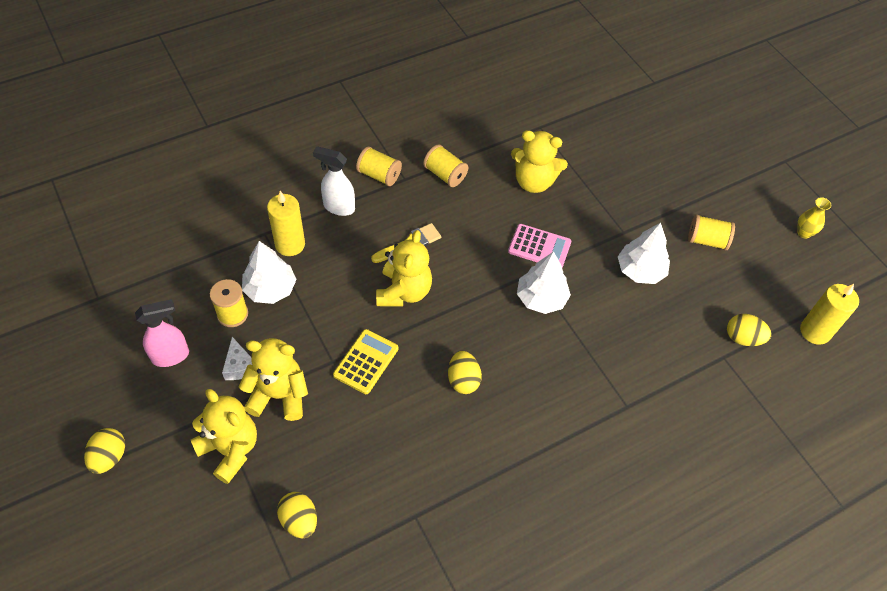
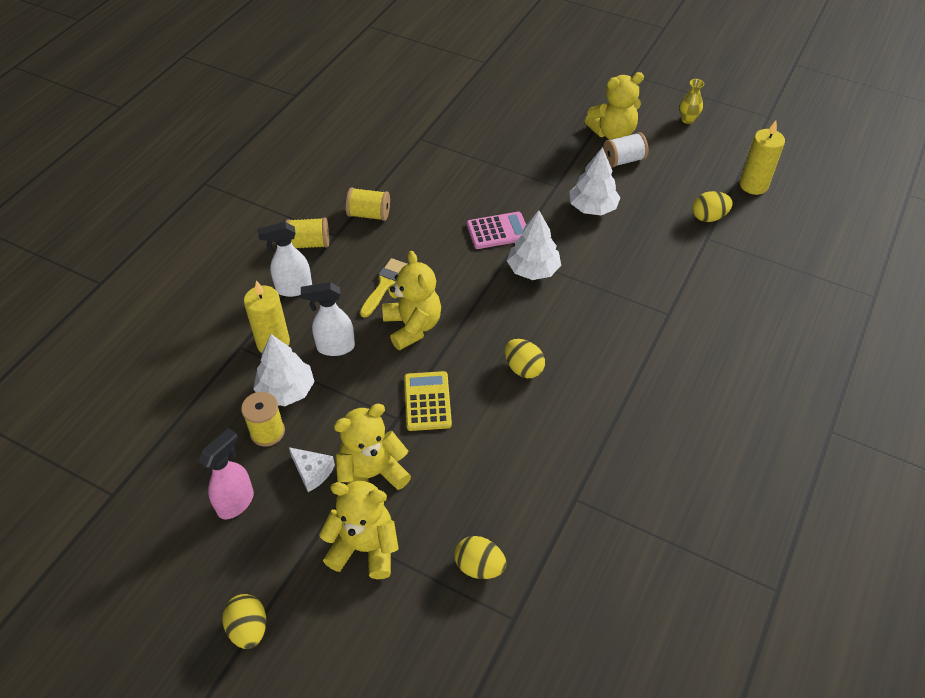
camera: 30 degrees left, 5 degrees down
yellow teddy bear [511,130,568,193] -> yellow teddy bear moved to [585,72,644,140]
yellow spool [688,214,735,250] -> white spool [603,132,649,167]
none -> white spray bottle [301,282,355,356]

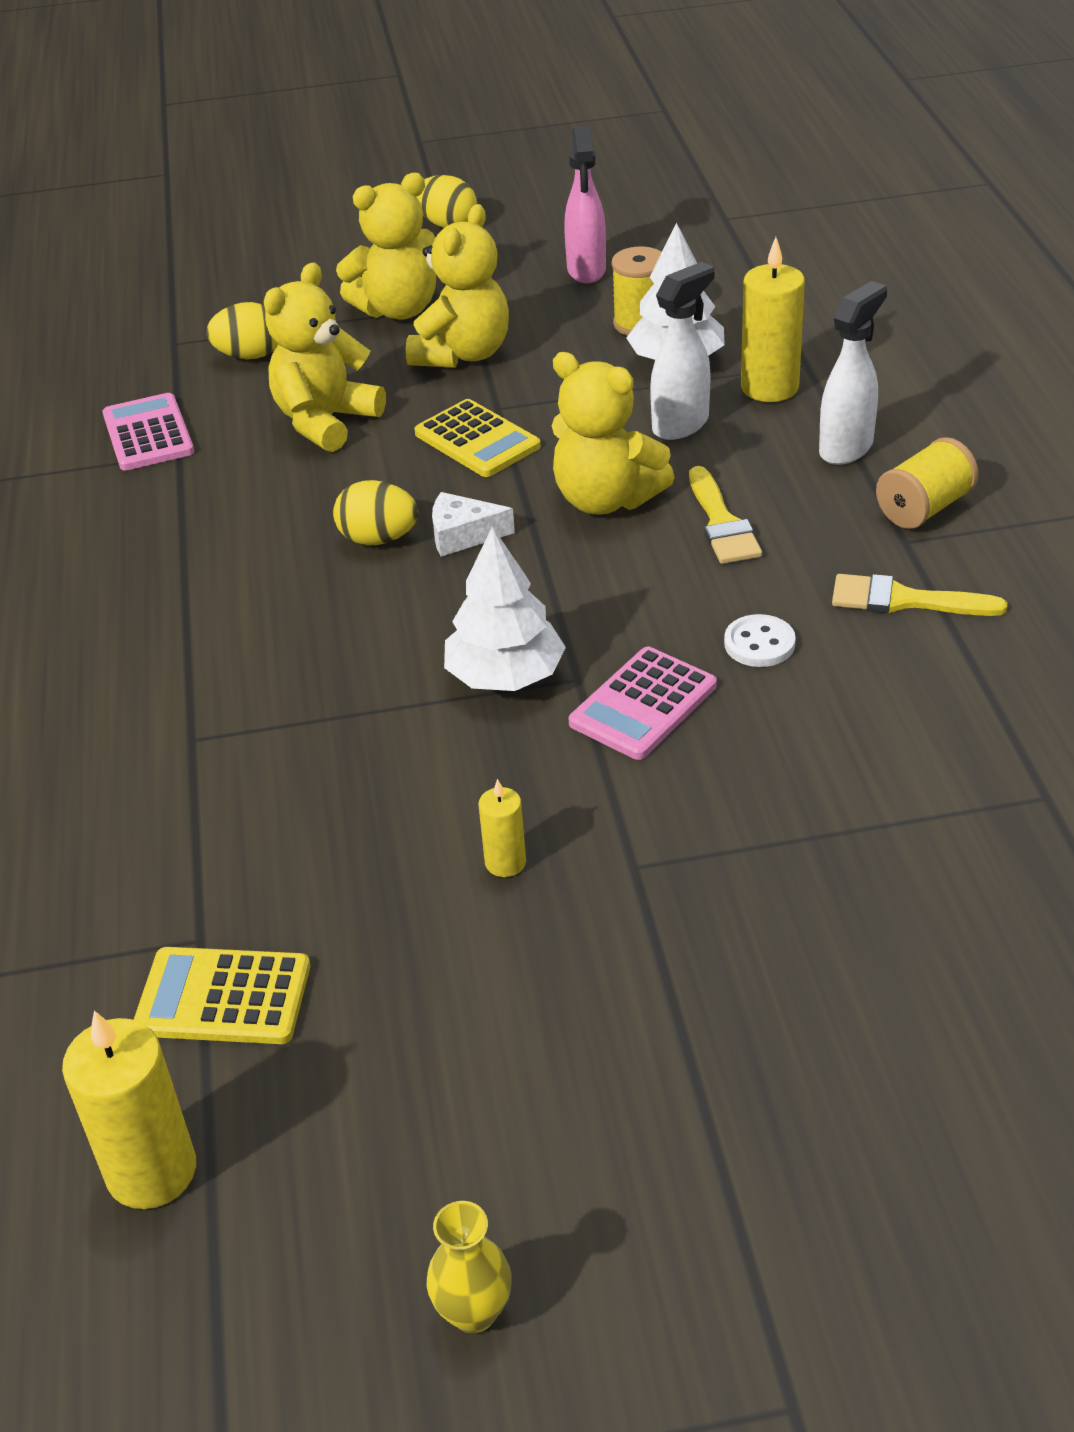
camera: 145 degrees right, 10 degrees down
white cheese [289,447,335,492] -> white cheese moved to [432,492,515,557]
yellow spool [346,187,390,221] -> yellow brush [832,574,1007,616]
white tree [569,147,621,215] -> yellow candle [478,779,526,877]
yellow teddy bear [585,72,644,140] -> yellow teddy bear moved to [264,262,386,452]
white spool [603,132,649,167] -> none
yellow egg [692,191,733,222] -> yellow calculator [134,947,310,1044]
none -> pink calculator [102,393,194,471]
none -> white button [724,614,796,667]

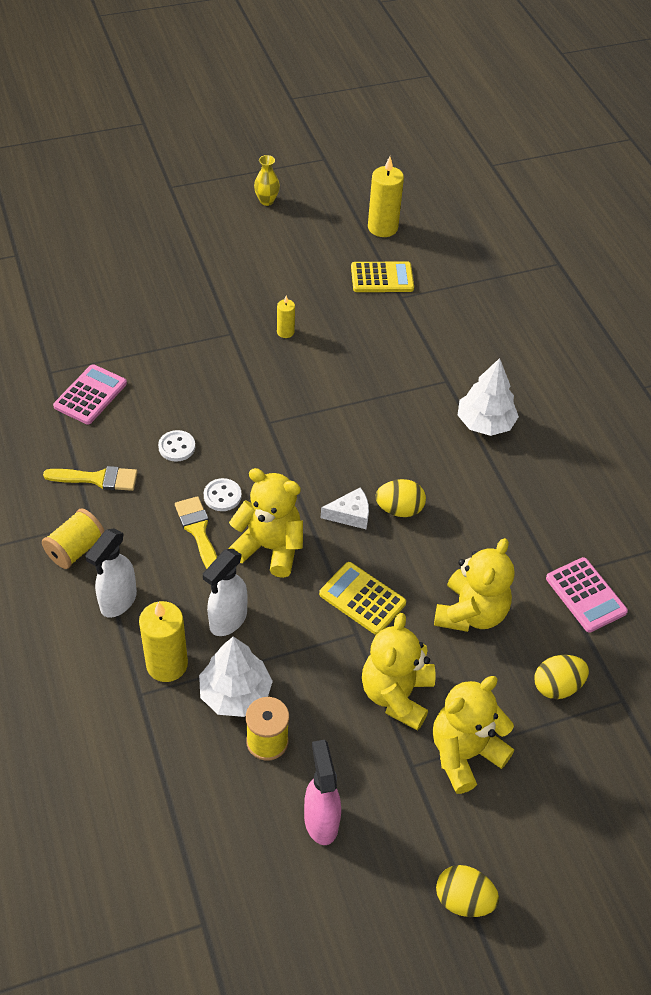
camera: 165 degrees right, 10 degrees up
white tree [444,527,566,691] -> white tree moved to [457,358,519,436]
pink calculator [568,647,717,760] -> pink calculator moved to [53,364,127,425]
none -> white button [204,478,242,511]

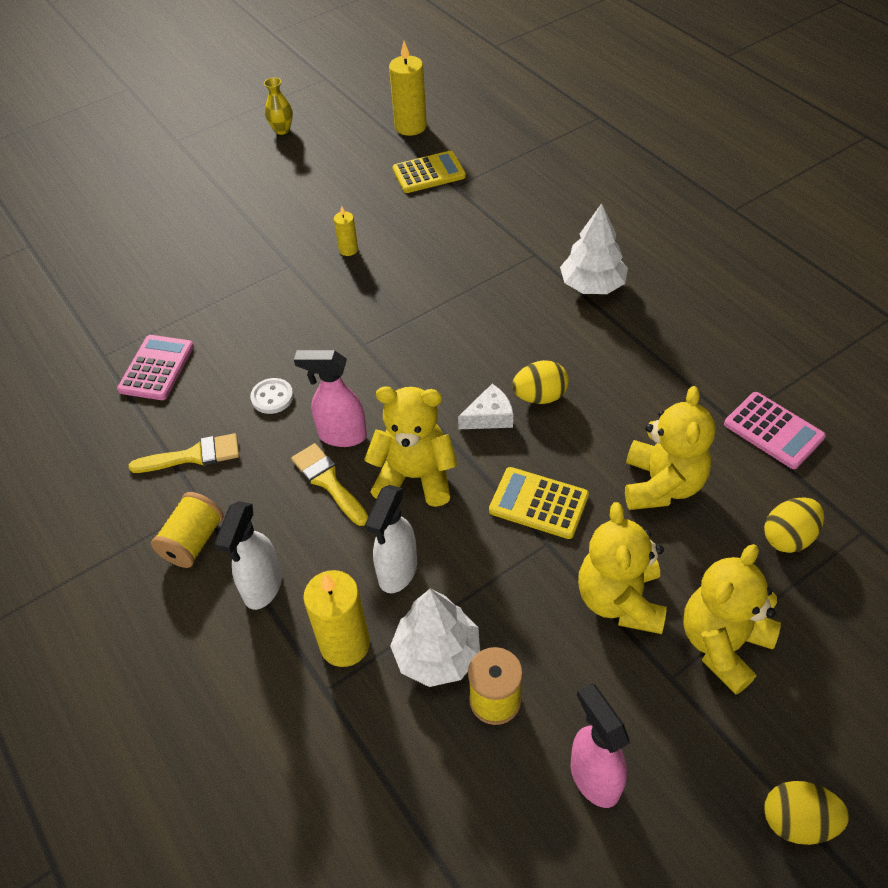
camera: 10 degrees left, 0 degrees up
white button [204,478,242,511] -> pink spray bottle [294,350,367,447]

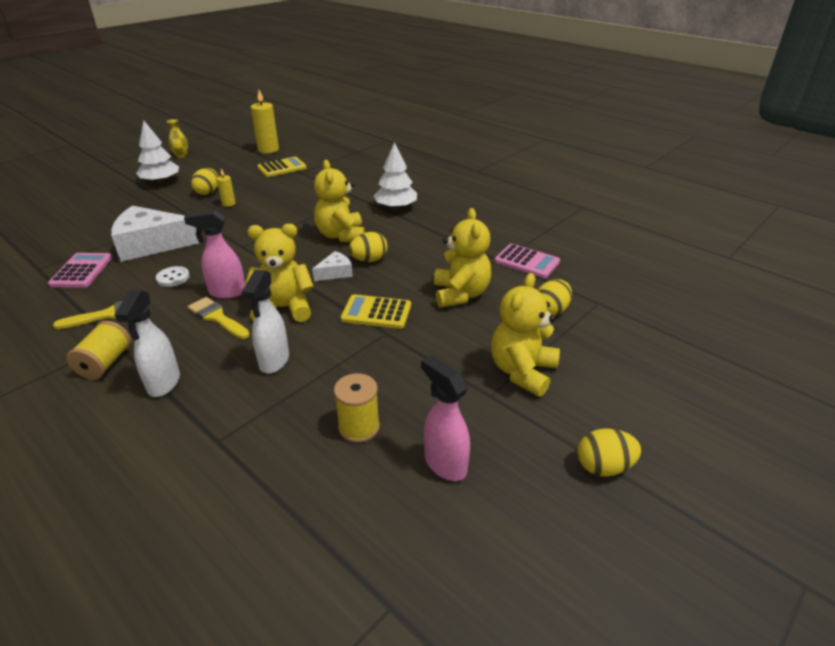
camera: 15 degrees left, 15 degrees down
yellow candle [303,570,370,667] -> none
white tree [390,589,480,687] -> white tree moved to [136,120,179,184]
yellow teddy bear [578,502,667,634] -> yellow teddy bear moved to [314,160,365,242]
none -> white cheese [111,206,199,262]
none -> yellow egg [191,168,219,195]

